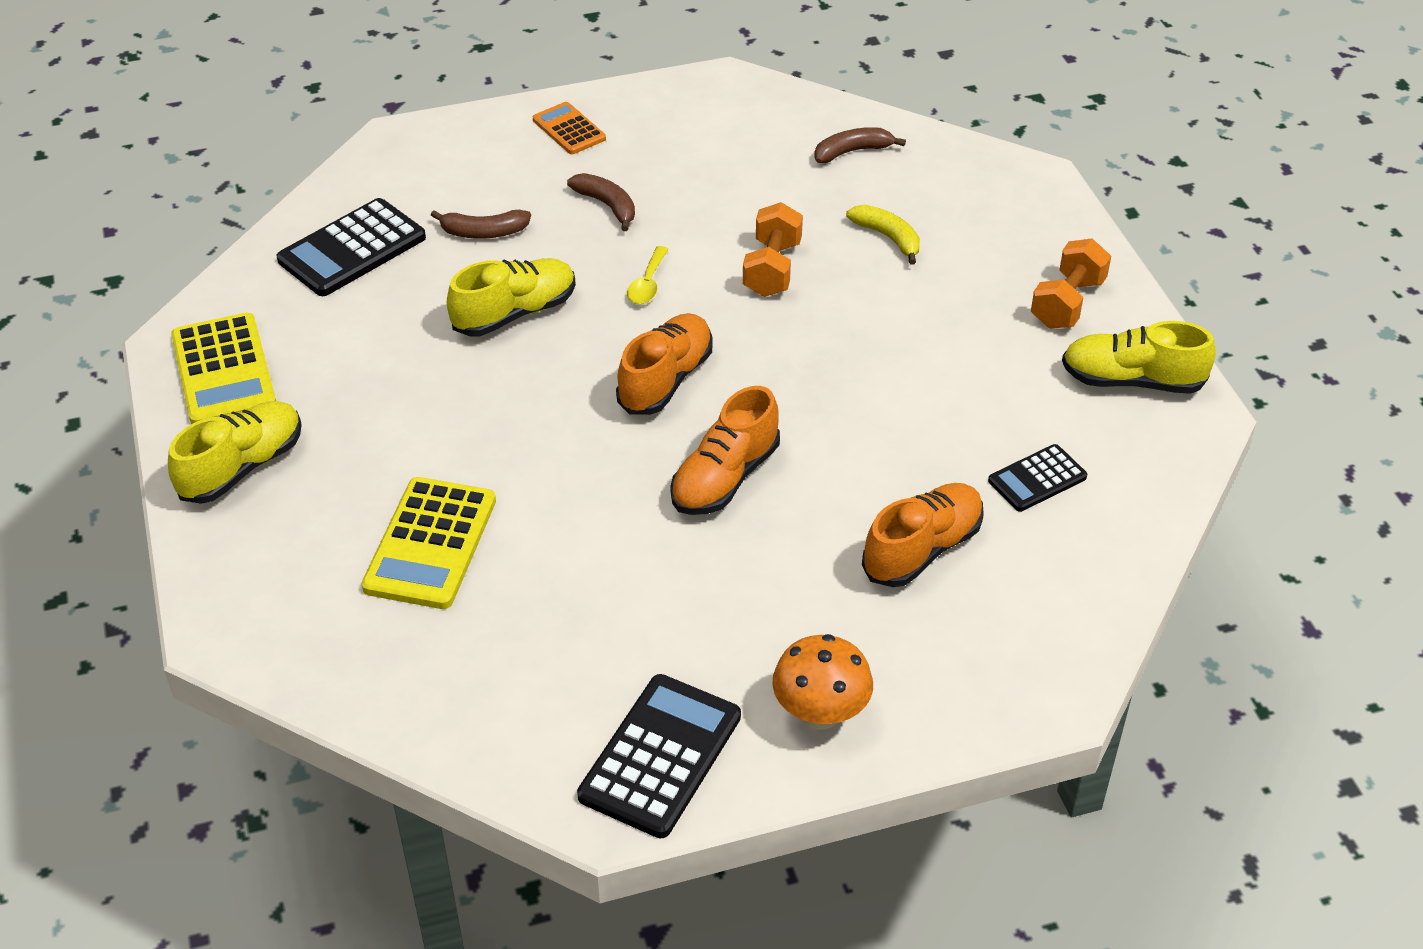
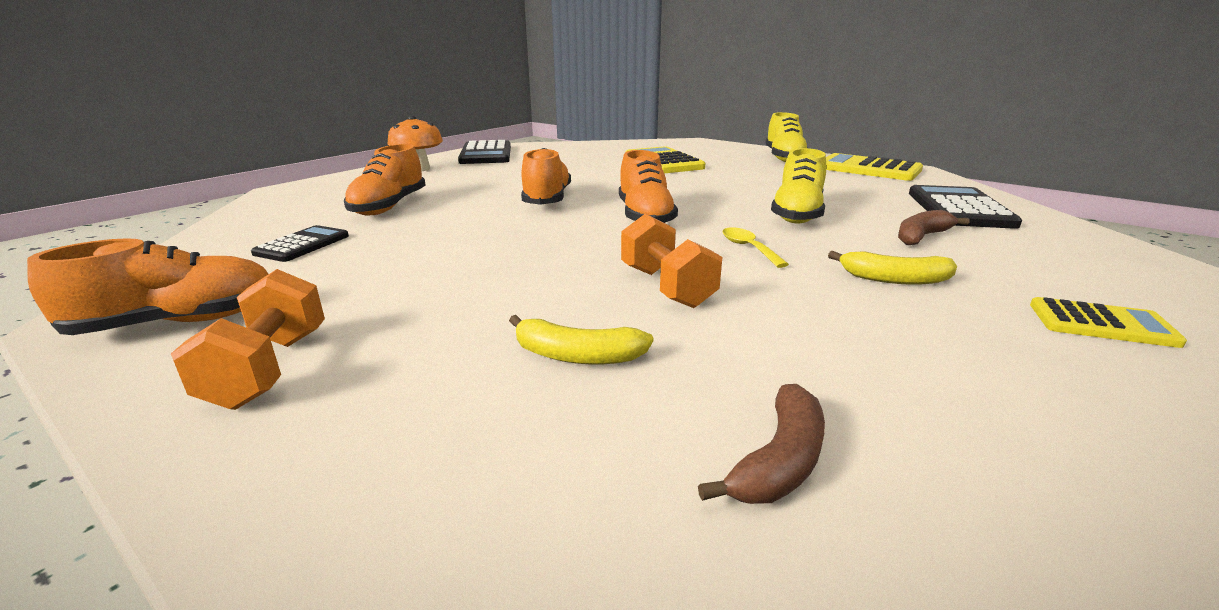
camera: 145 degrees right, 20 degrees down
orange calculator [533,102,606,154] -> yellow calculator [1030,297,1187,348]
brown banana [567,173,635,231] -> yellow banana [828,251,957,285]
yellow shoe [1062,321,1216,394] -> orange shoe [27,238,268,335]

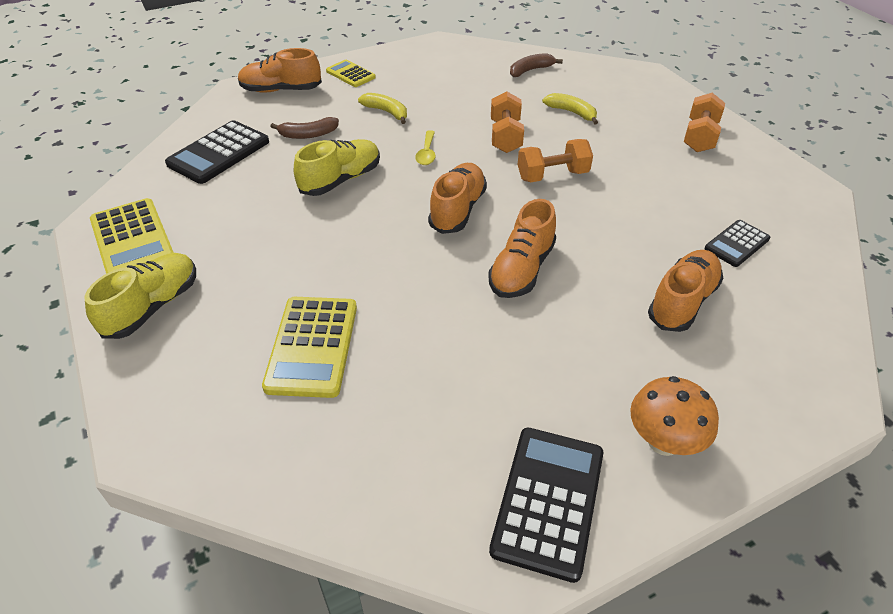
camera: 155 degrees left, 20 degrees up
orange shoe [27,238,268,335] -> orange shoe moved to [238,48,322,93]
none -> orange dumbbell [518,139,593,182]

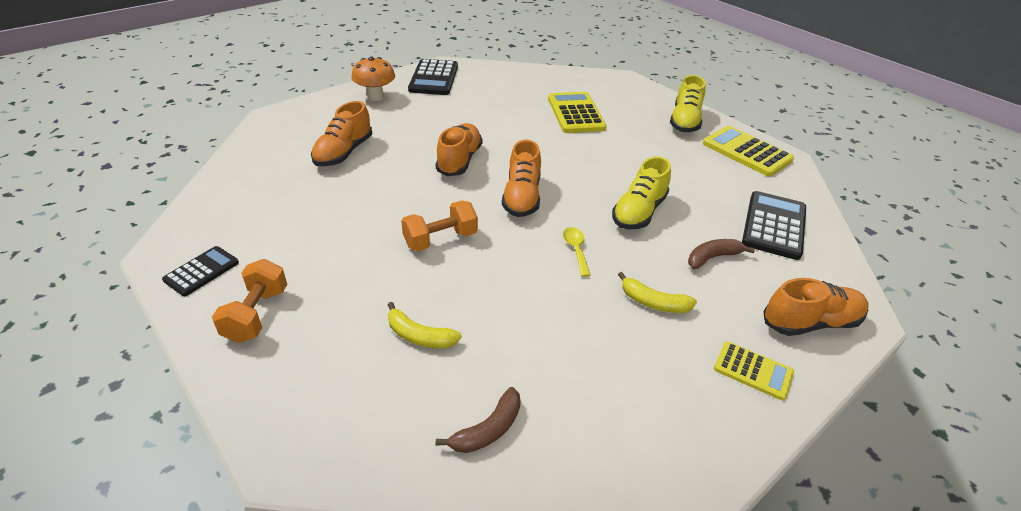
camera: 165 degrees right, 5 degrees down
orange dumbbell [491,92,524,153] -> none
black calculator [705,220,770,267] -> black calculator moved to [162,246,239,296]

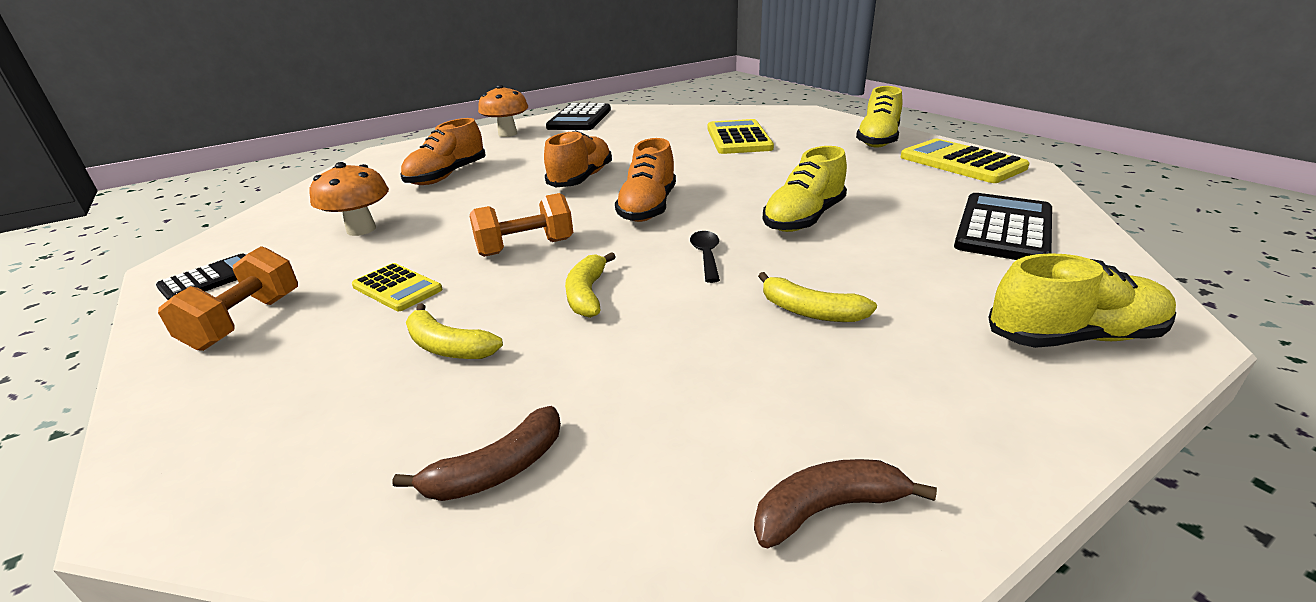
camera: 10 degrees right, 10 degrees down
yellow spoon [563,227,590,277] -> black spoon [690,231,720,283]
brown banana [688,239,755,269] -> brown banana moved to [754,459,937,548]
yellow calculator [714,341,794,400] -> yellow calculator moved to [352,263,443,311]
orange shoe [763,278,869,336] -> yellow shoe [988,253,1176,348]
none -> orange mushroom [309,162,389,236]
none -> yellow banana [565,252,615,318]

